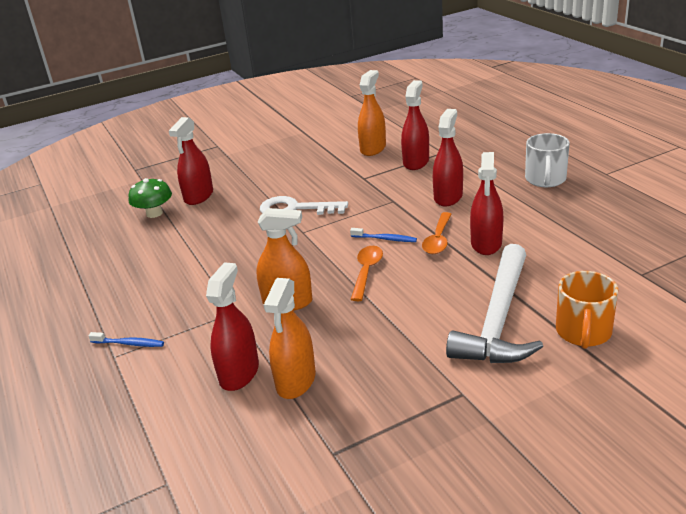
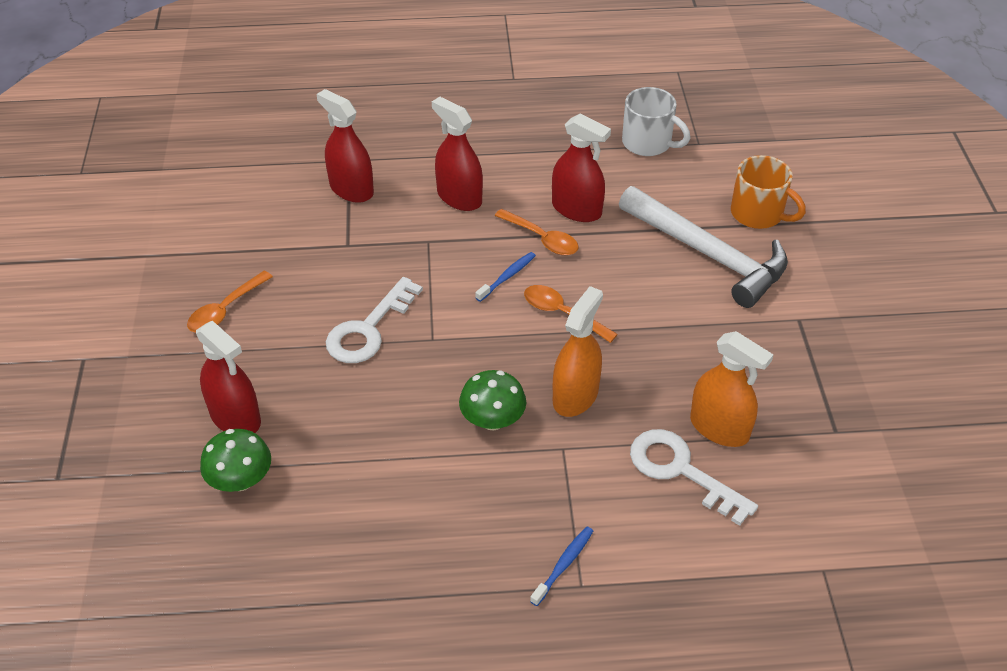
camera: 70 degrees left, 15 degrees up
red spray bottle [206,262,259,391] -> white key [630,429,758,526]
orange spray bottle [358,70,386,156] -> none
white mug [525,133,570,187] -> white mug moved to [622,87,690,156]
none -> orange spoon [187,271,273,332]
none -> green mushroom [459,370,526,430]

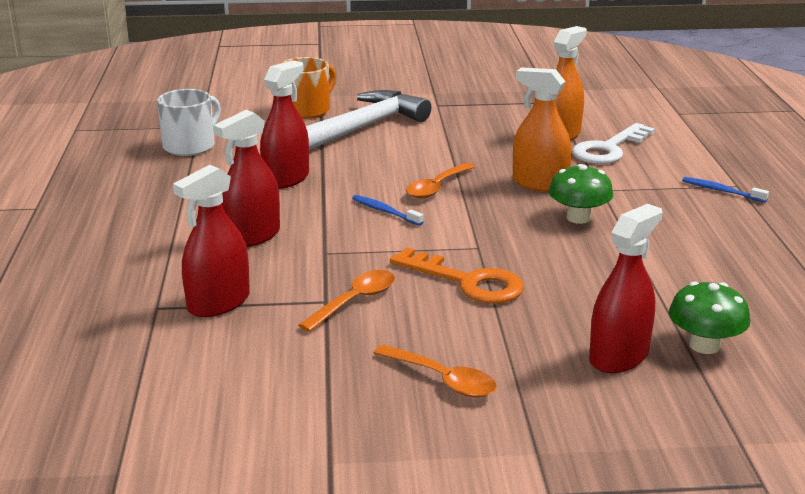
camera: 90 degrees left, 20 degrees down
white key [326,277,423,363] -> orange key [390,247,524,304]
orange spoon [494,209,578,255] -> orange spoon moved to [298,270,395,332]

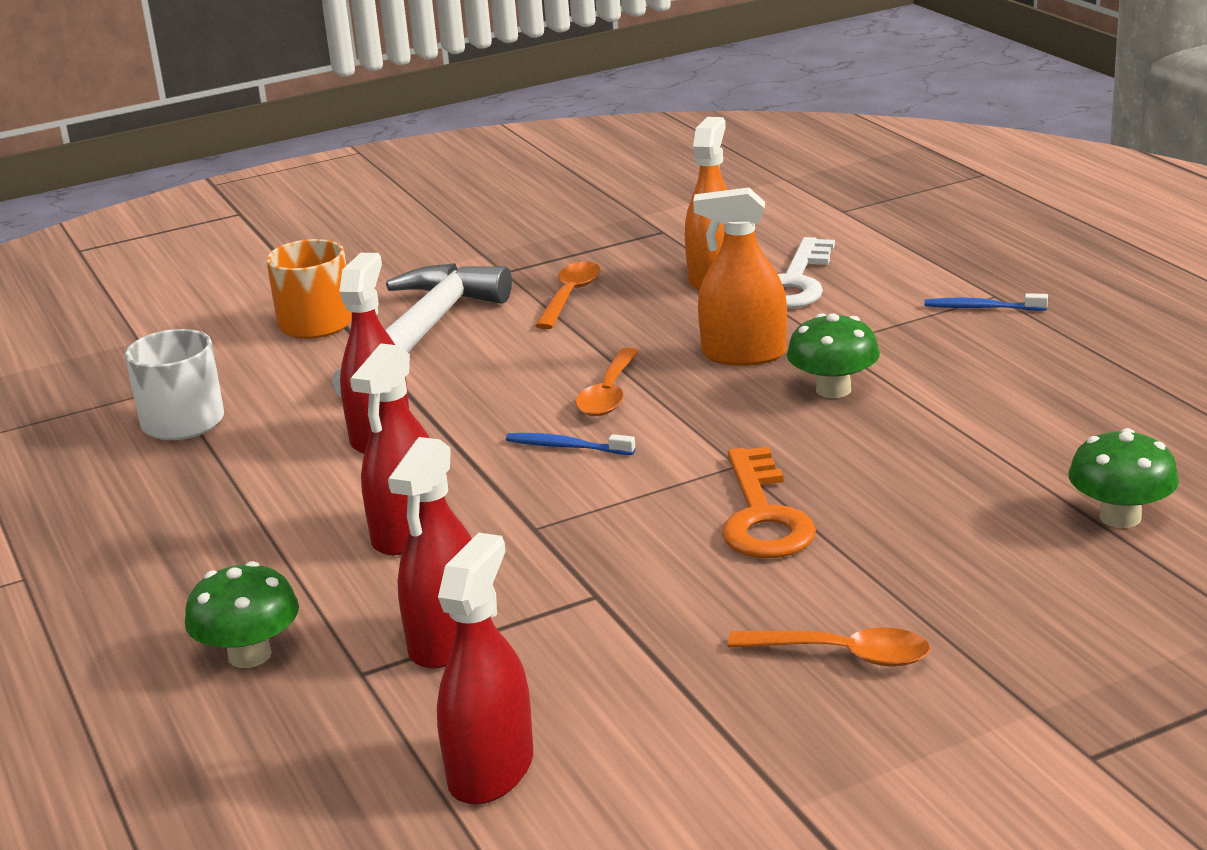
camera: 20 degrees left, 0 degrees up
orange spoon [298,270,395,332] -> orange spoon moved to [535,261,600,329]
orange key [390,247,524,304] -> orange key turned 75 degrees clockwise [722,447,816,558]
red spray bottle [589,204,663,373] -> red spray bottle moved to [437,533,533,805]
none -> green mushroom [185,561,299,668]

